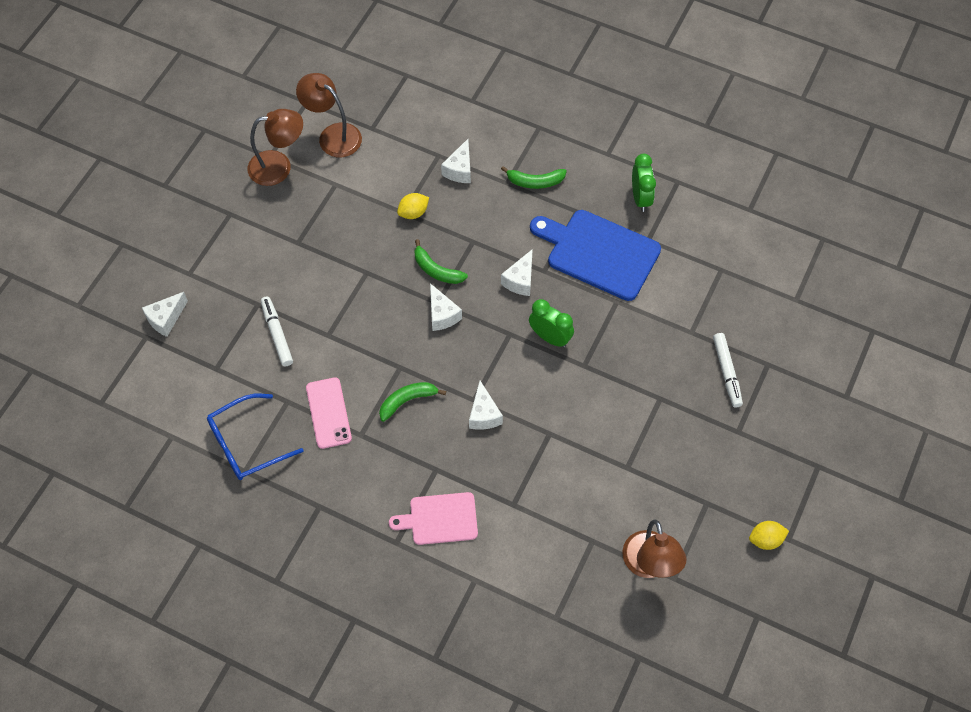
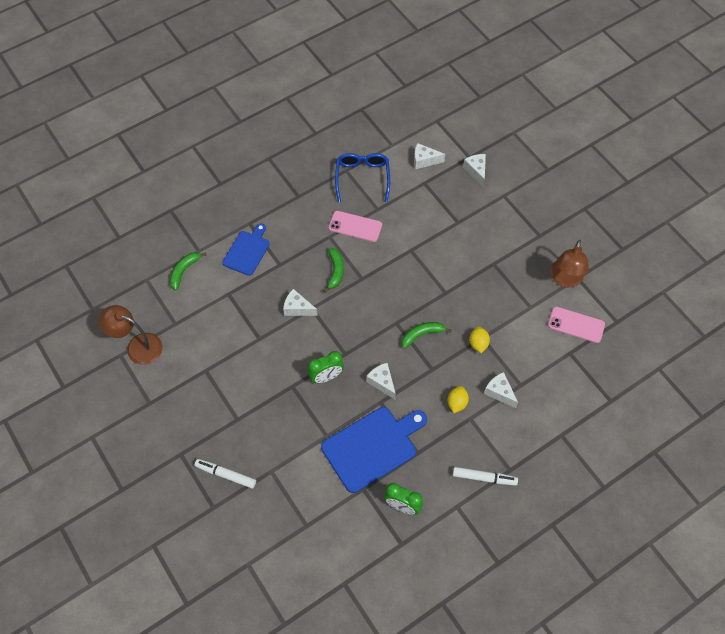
camera: 120 degrees right, 0 degrees up
white marker [261,297,293,366] -> white marker moved to [453,467,518,486]
brown lamp [296,73,362,157] -> pink phone [548,307,605,343]
pink cutting board [389,492,478,545] -> blue cutting board [222,223,270,276]
white cheese [430,283,462,331] -> white cheese moved to [414,143,445,169]
green banana [501,166,567,189] -> green banana moved to [170,252,207,291]
yellow lemon [749,521,789,550] -> yellow lemon moved to [447,386,469,413]

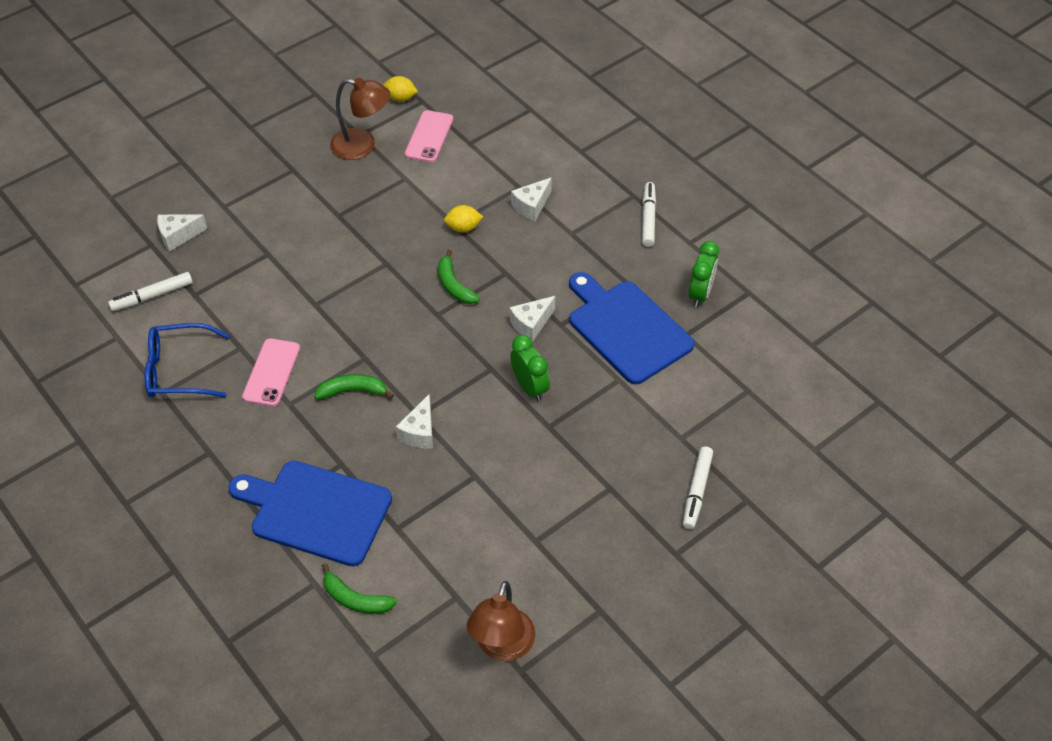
camera: 95 degrees left, 10 degrees down
blue cutting board [222,223,270,276] -> blue cutting board [228,461,392,566], size x1.65
white cheese [414,143,445,169] -> white marker [108,272,193,311]
yellow lemon [447,386,469,413] -> yellow lemon moved to [383,76,418,102]

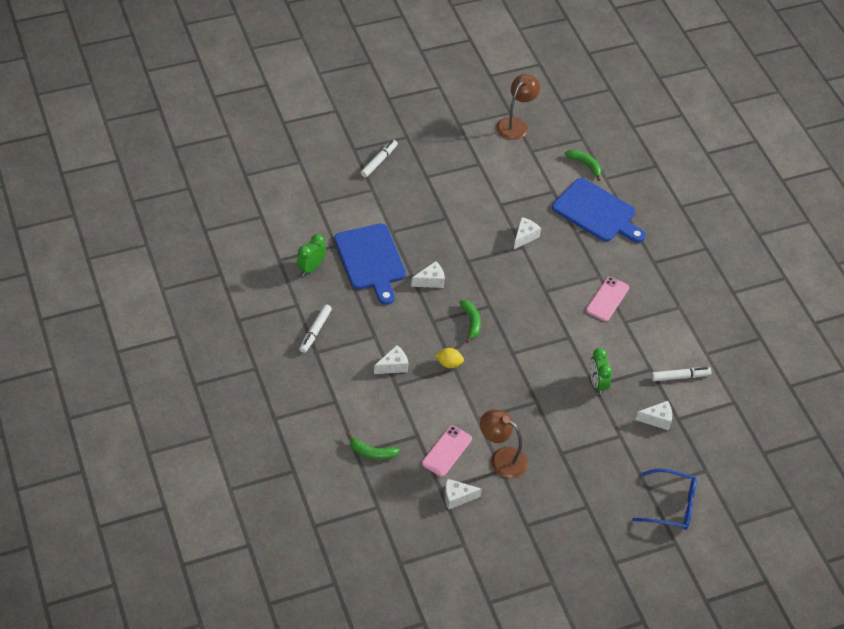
camera: 165 degrees left, 0 degrees up
blue glasses [145,323,230,397] -> blue glasses moved to [632,468,697,530]
green banana [314,374,394,399] -> green banana moved to [347,433,400,460]
yellow lemon [383,76,418,102] -> white cheese [445,479,482,510]
green clock [510,335,550,402] -> green clock moved to [590,348,612,395]

